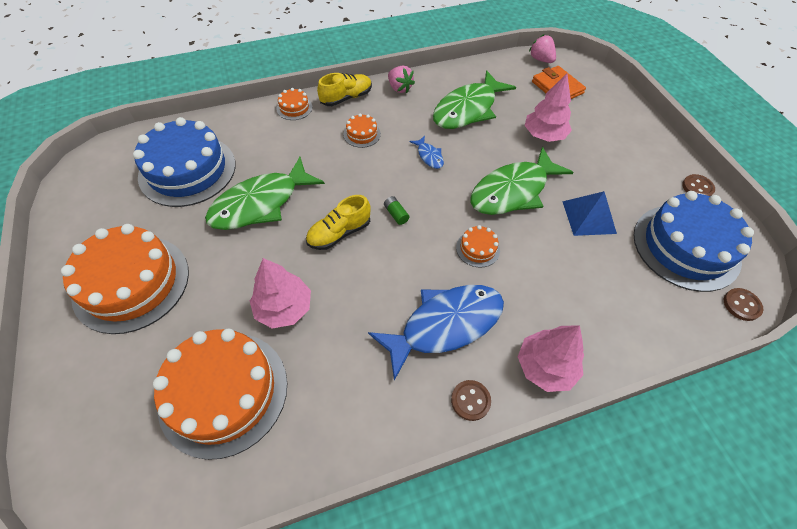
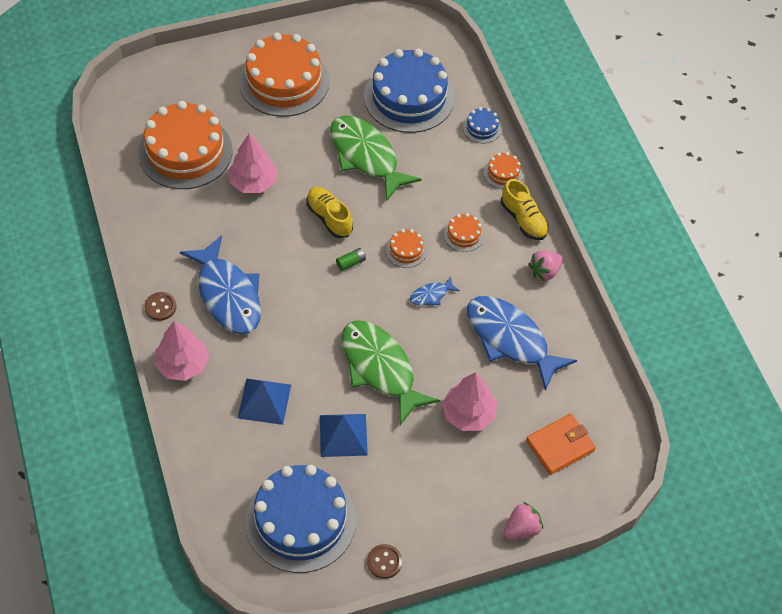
camera: 90 degrees right, 0 degrees up
green fish [433,70,516,129] -> blue fish [467,296,577,391]
orange cake [456,225,500,268] -> orange cake moved to [386,229,427,268]
pink strawberry [529,34,556,63] -> pink strawberry moved to [504,502,543,540]
brown button [724,288,763,321] -> none
none -> blue pyramid [238,378,291,425]
none -> blue cake [463,107,502,143]

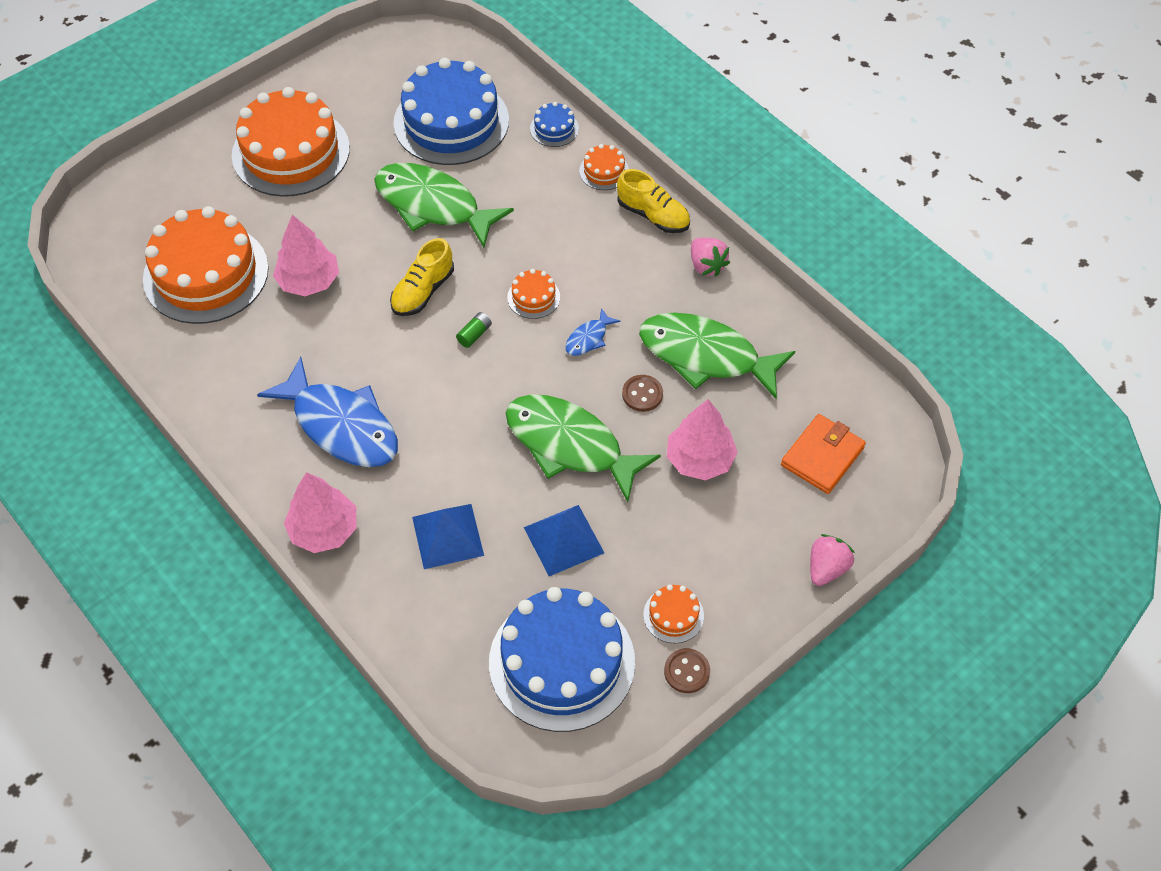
camera: 20 degrees left, 0 degrees up
brown button [144,292,176,321] -> brown button moved to [622,375,663,412]
yellow shoe [307,187,353,238] -> yellow shoe turned 90 degrees counterclockwise [390,238,454,316]
orange cake [444,213,484,252] -> orange cake moved to [643,584,704,643]
blue fish [467,296,577,391] -> green fish [639,313,795,399]
pink strawberry [528,251,563,282] -> pink strawberry turned 60 degrees counterclockwise [691,238,730,277]

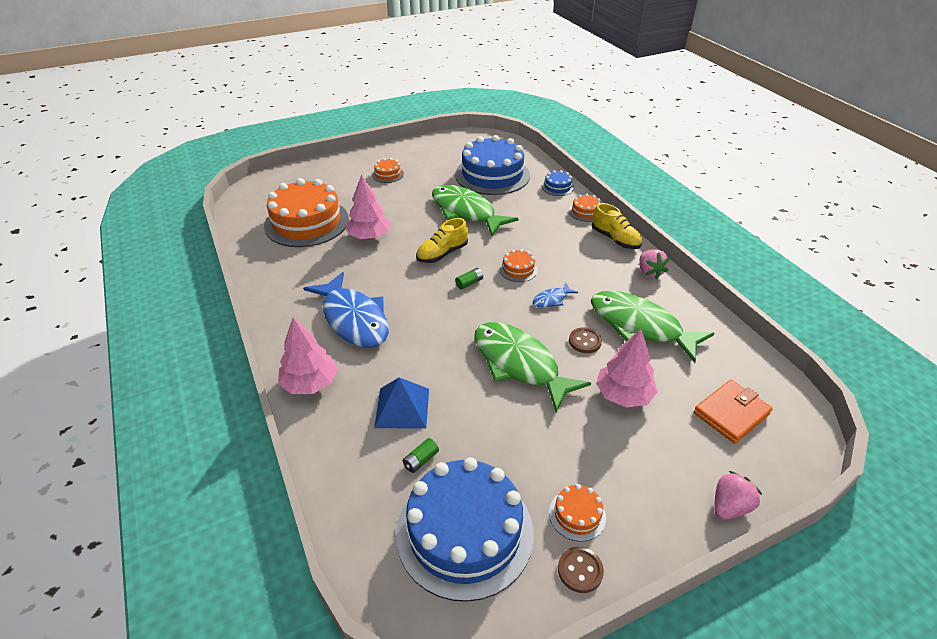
camera: 15 degrees right, 15 degrees down
orange cake [232,87,350,197] -> orange cake [372,158,404,183], size x0.42
blue pyramid [524,505,604,576] -> none
none -> green battery [403,438,439,473]

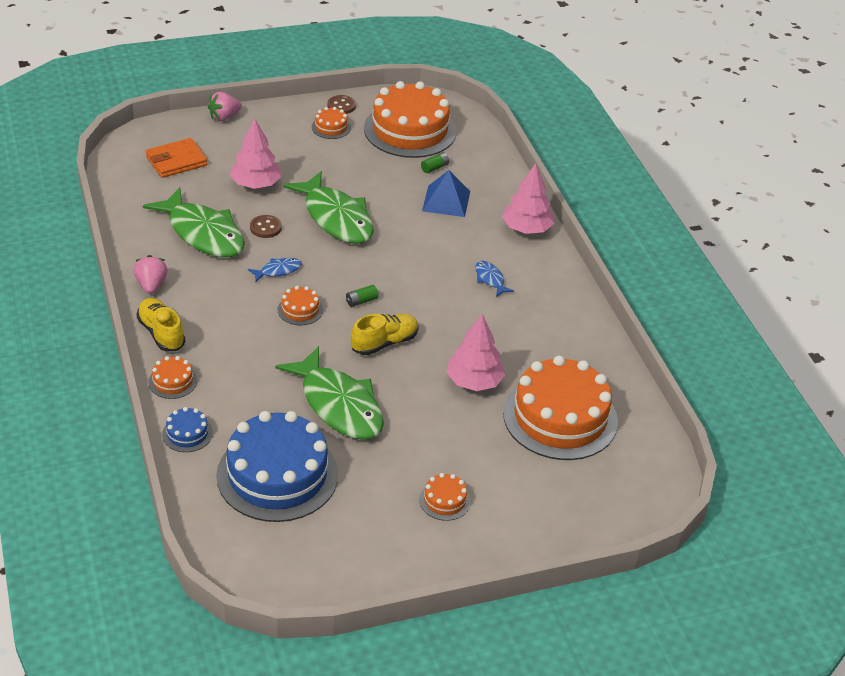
camera: 175 degrees left, 0 degrees up
blue fish [303,272,389,348] -> blue fish [475,261,514,297], size x0.43
blue cake [396,457,534,602] -> orange cake [364,81,456,158]

